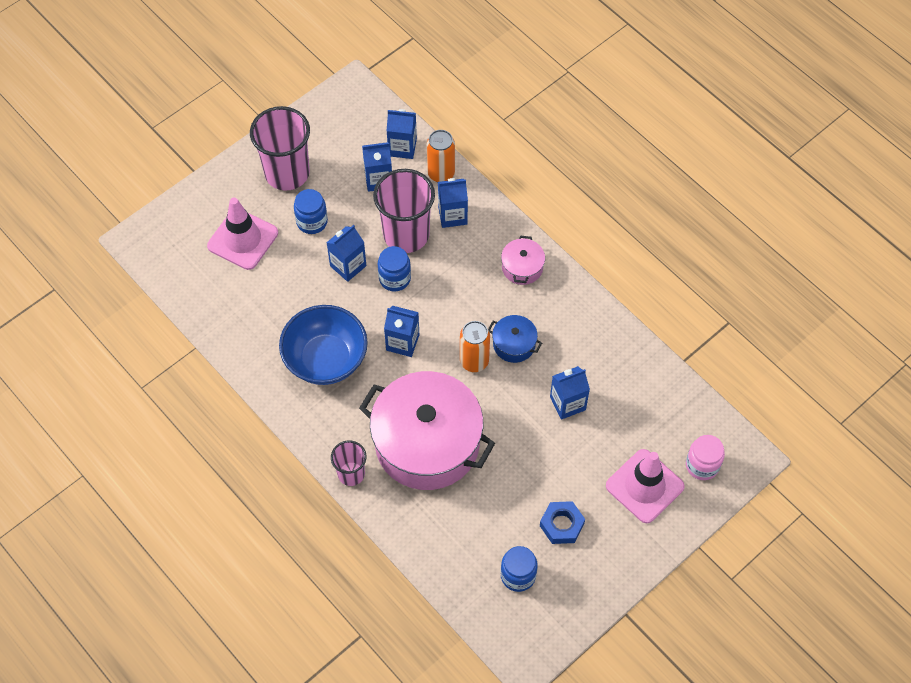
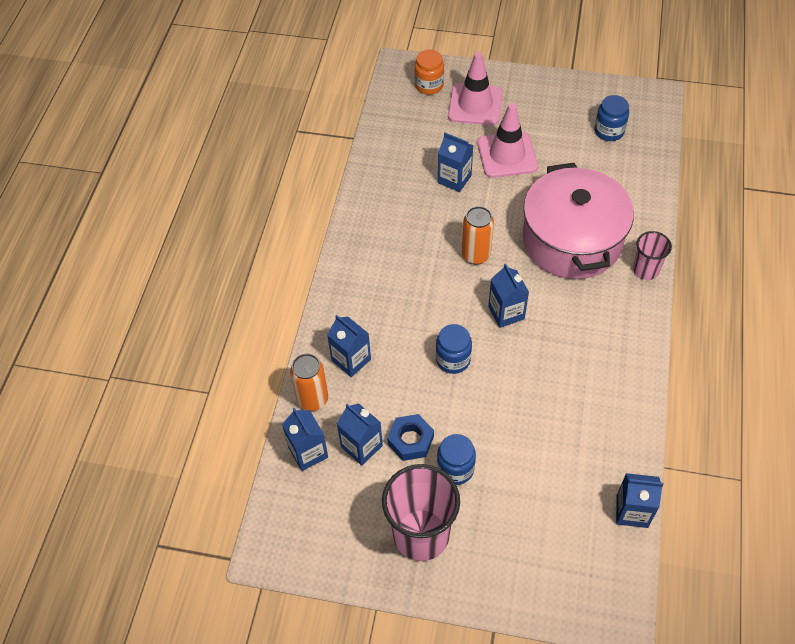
camera: 125 degrees left, 5 degrees down
pink traffic cone [207,198,278,270] -> pink traffic cone moved to [477,103,538,178]
blue bowl [279,305,368,385] -> none
blue carton [326,225,366,282] -> blue carton moved to [616,473,664,528]
pink cup [373,169,435,253] -> none
blue pot [488,315,542,363] -> none
pink pot [501,235,545,285] -> none
blue nut [540,501,585,544] -> blue nut moved to [387,414,434,461]
pink jar [686,435,725,480] -> orange jar [415,50,444,95]

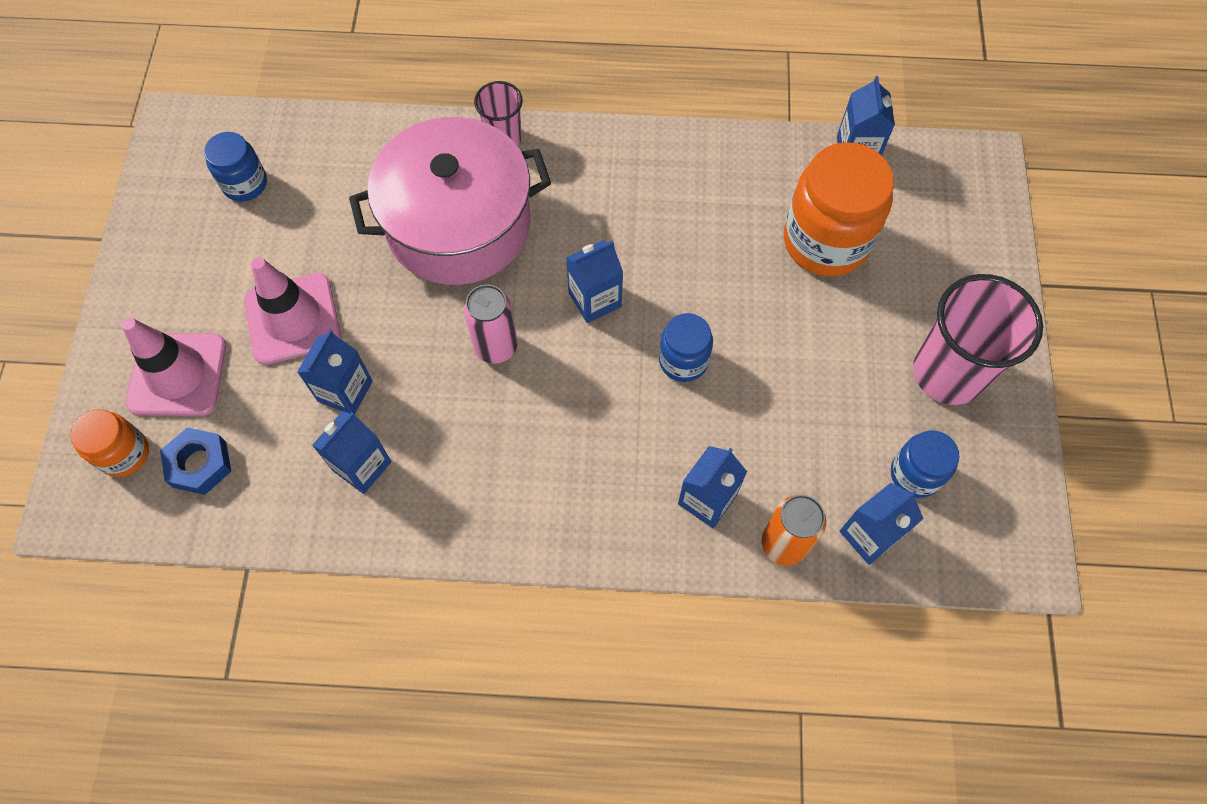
camera: 100 degrees left, 10 degrees up
blue carton [337,404,383,466] -> blue carton moved to [312,411,391,494]
blue nut [387,414,434,461] -> blue nut moved to [160,427,231,495]
blue jar [437,434,476,485] -> blue jar moved to [891,430,959,498]
orange can [462,206,494,265] -> pink can [464,284,518,364]
none -> orange jar [784,142,894,277]

